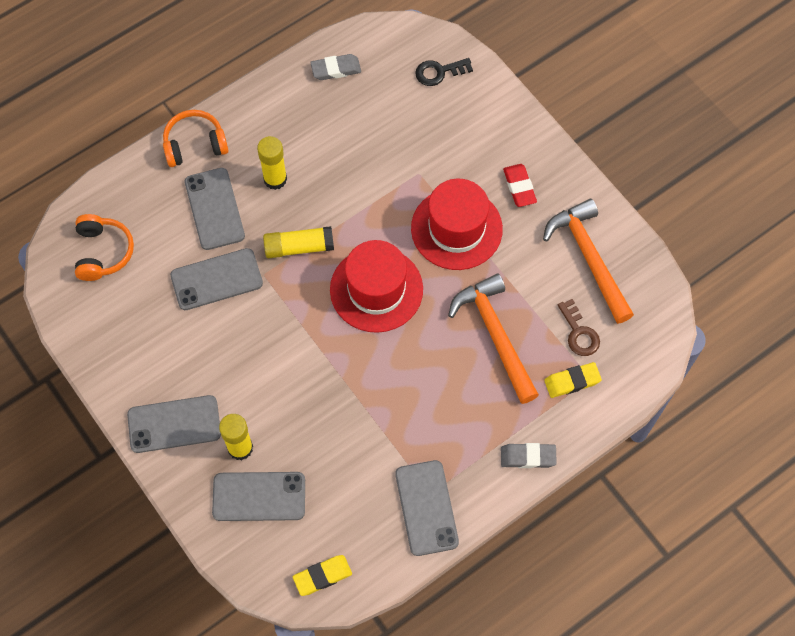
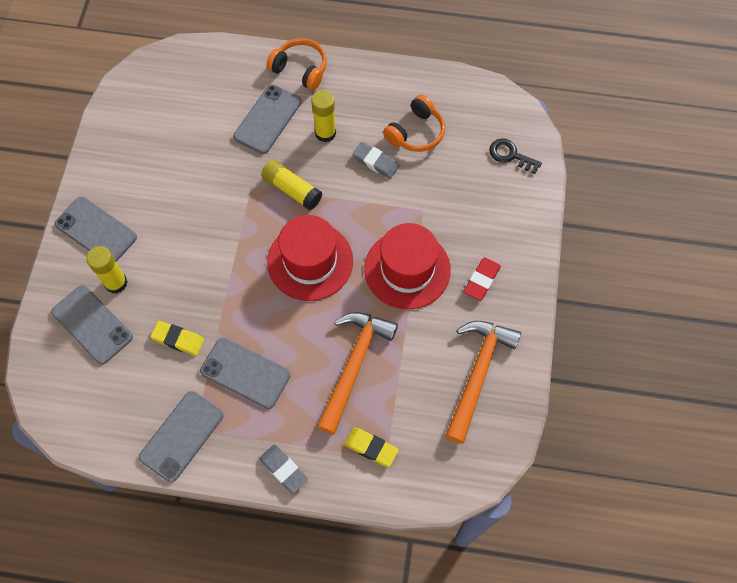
camera: 45 degrees right, 0 degrees up
orange headphones [75,214,134,281] -> orange headphones moved to [383,95,445,152]
grey phone [170,248,263,310] -> grey phone moved to [200,338,290,409]
yellow eraser [293,555,352,596] -> yellow eraser moved to [150,321,204,356]
grey eraser [310,54,361,80] -> grey eraser moved to [353,142,399,179]
brown key [558,299,600,356] -> none

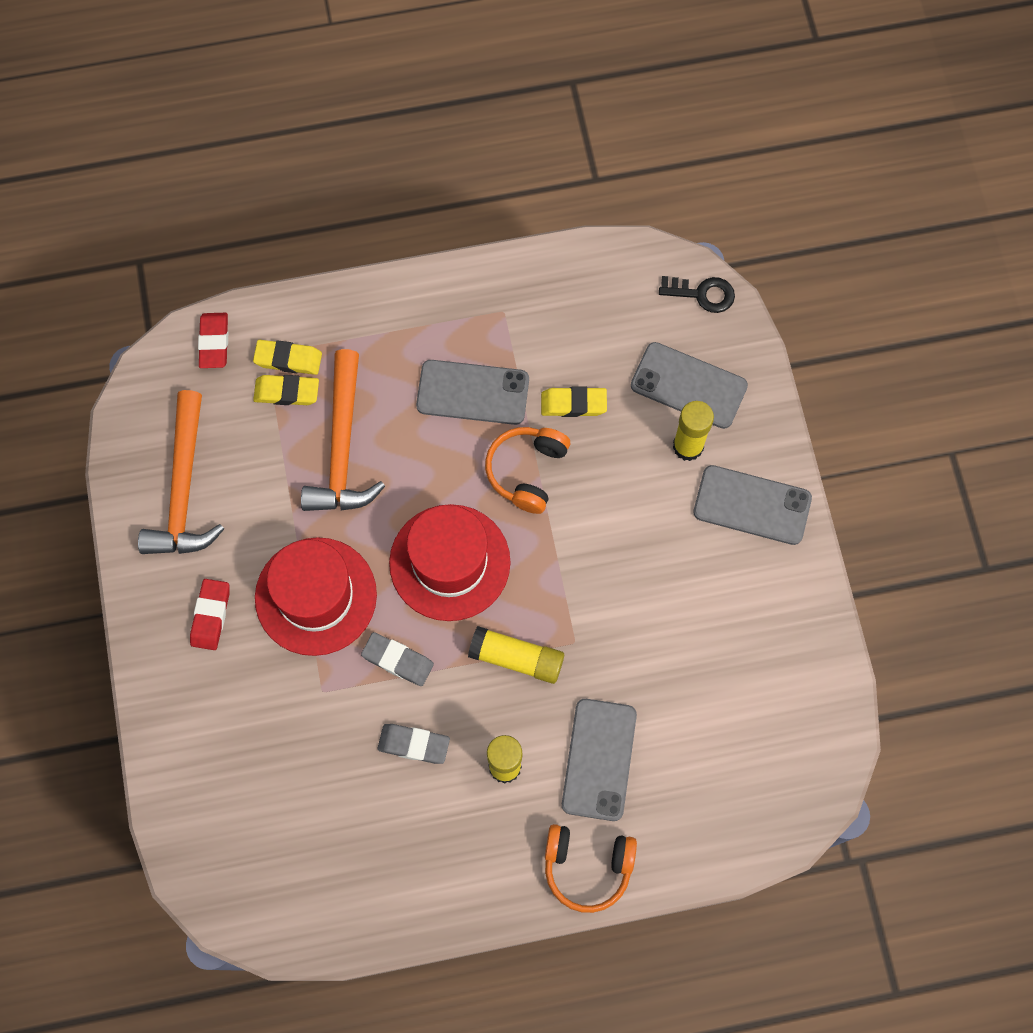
camera: 160 degrees right, 5 degrees up
grey phone [139,391,224,482] -> none
grey eraser [259,445,308,494] -> grey eraser moved to [361,632,434,686]
orange headphones [383,95,445,152] -> orange headphones moved to [485,427,570,514]
black key [489,139,542,174] -> black key moved to [659,276,735,313]
none -> red eraser [198,313,228,368]
none -> yellow eraser [253,375,319,405]

